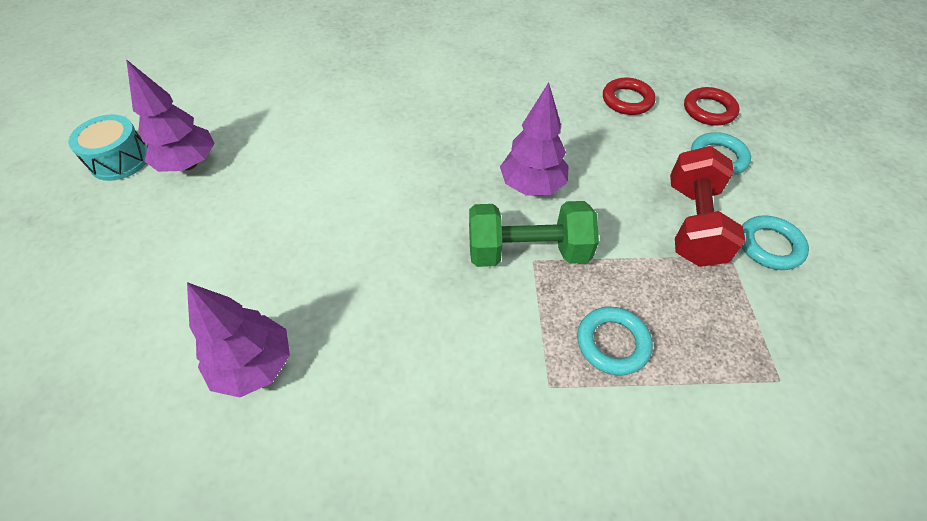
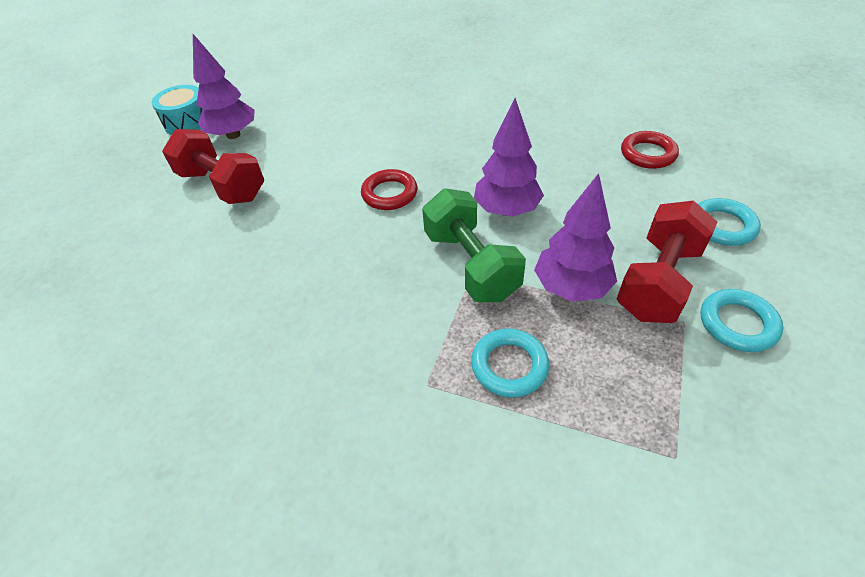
camera: 25 degrees right, 5 degrees down
purple tree [187,282,290,397] -> purple tree moved to [534,173,617,302]
green dumbbell [469,201,599,267] -> green dumbbell turned 45 degrees clockwise [422,188,526,302]
red ring [684,87,739,126] -> red ring moved to [361,169,418,210]
none -> red dumbbell [162,129,264,204]

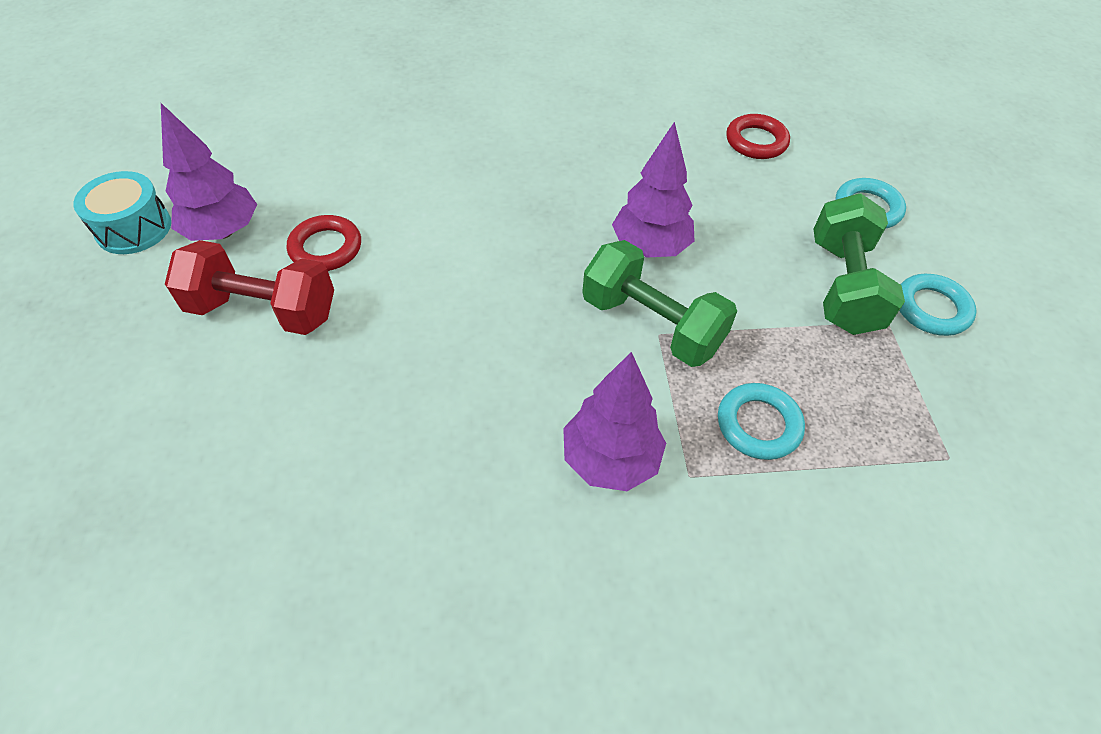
camera: 30 degrees left, 5 degrees up
red ring [361,169,418,210] -> red ring moved to [287,215,361,271]
purple tree [534,173,617,302] -> purple tree moved to [563,352,666,491]
red dumbbell [617,201,717,323] -> green dumbbell [814,193,905,335]

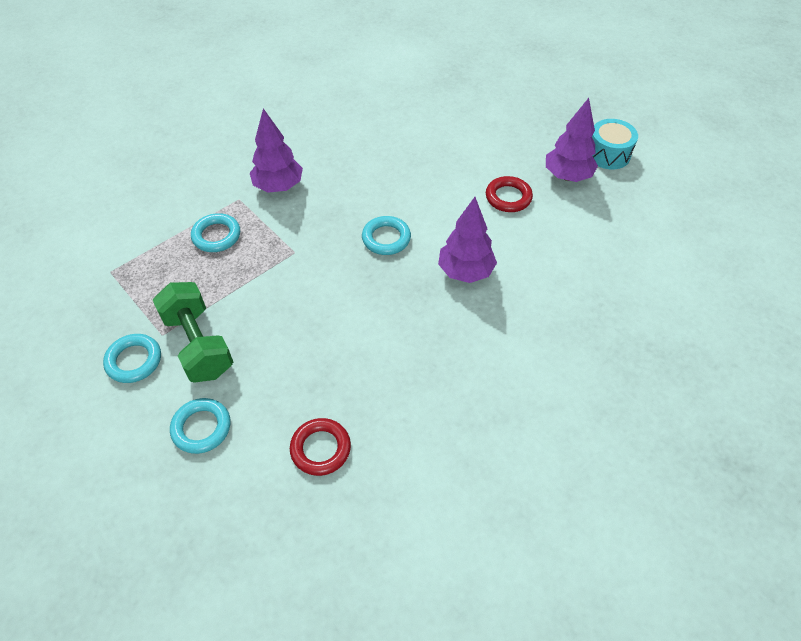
camera: 145 degrees right, 0 degrees up
red dumbbell [165,240,334,335] -> none
green dumbbell [582,240,737,367] -> none
purple tree [612,121,694,258] -> purple tree moved to [438,197,497,283]
none -> turquoise ring [362,216,411,255]

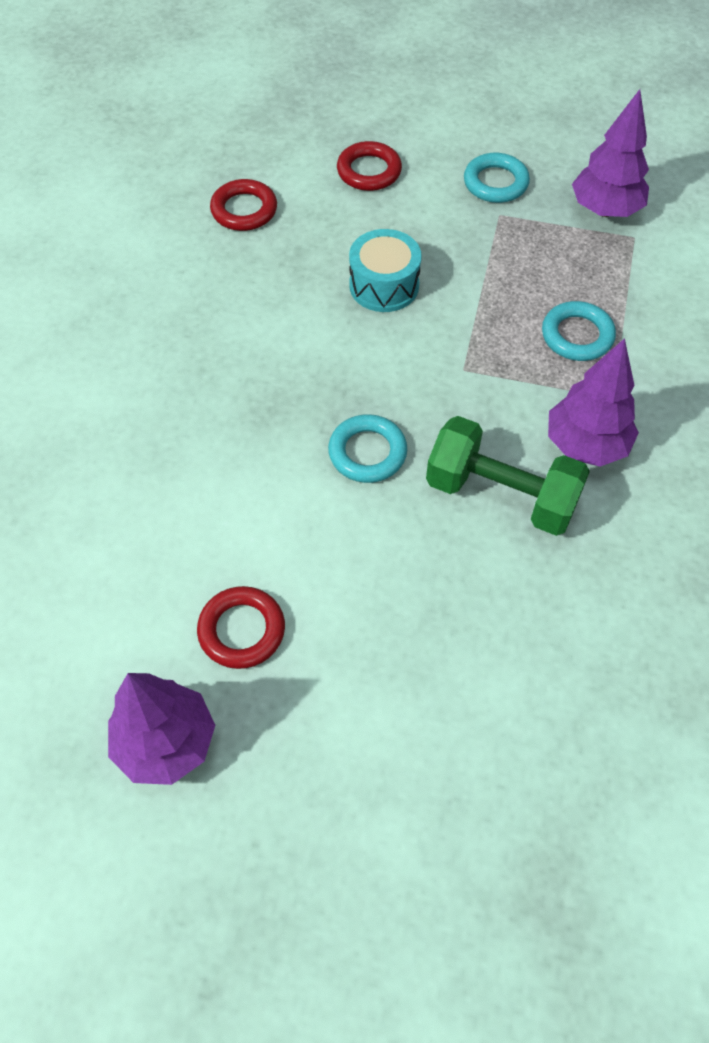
camera: 145 degrees right, 5 degrees up
green dumbbell [153,282,233,383] -> green dumbbell moved to [426,416,590,536]
turquoise ring [170,398,231,454] -> red ring [337,141,402,191]
purple tree [438,197,497,283] -> purple tree moved to [572,89,649,217]
turquoise drum [592,119,638,169] -> turquoise drum moved to [349,229,422,312]

